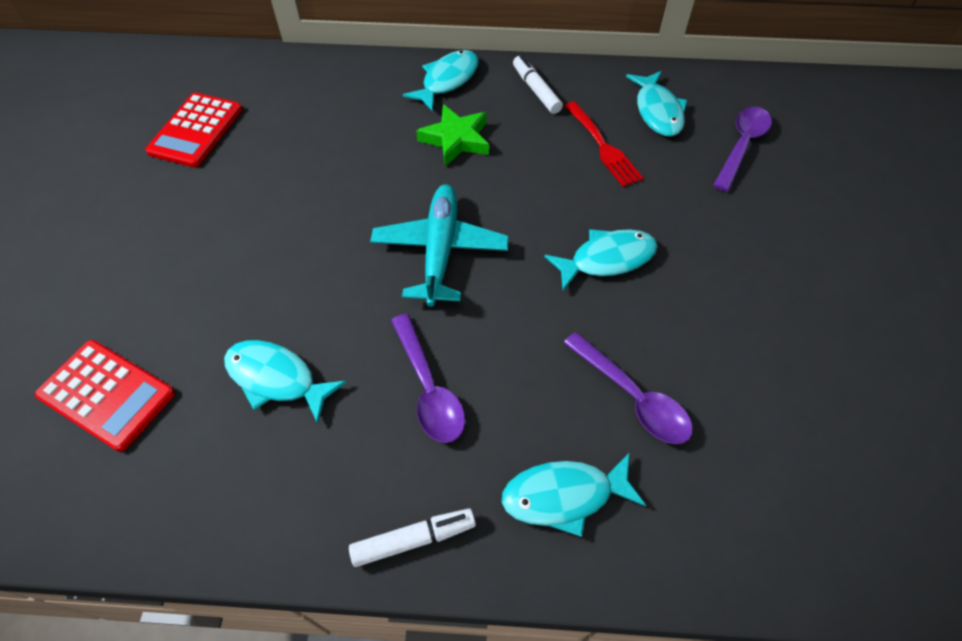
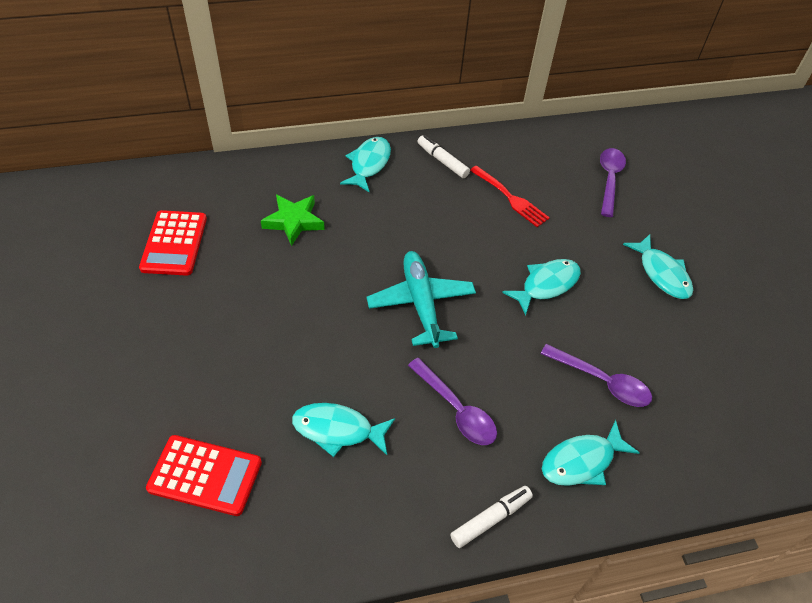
camera: 20 degrees left, 5 degrees down
green star [416,104,489,166] -> green star moved to [261,195,325,246]
turquoise fish [626,71,688,137] -> turquoise fish moved to [623,234,693,299]

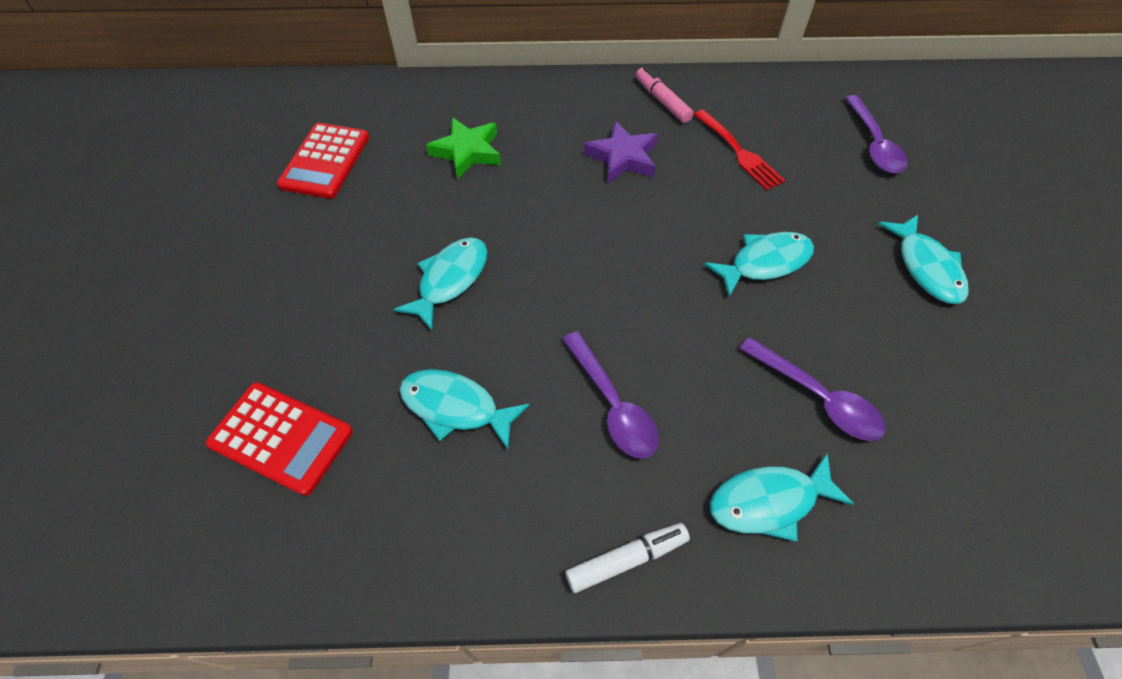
camera: 15 degrees right, 5 degrees up
turquoise fish [340,137,391,193] -> turquoise fish moved to [393,237,487,331]
turquoise plane [366,251,476,348] -> none
white marker [417,135,470,178] -> pink marker [636,67,694,123]
purple spoon [600,148,626,217] -> purple spoon turned 150 degrees clockwise [845,95,907,173]
none -> purple star [584,121,658,183]

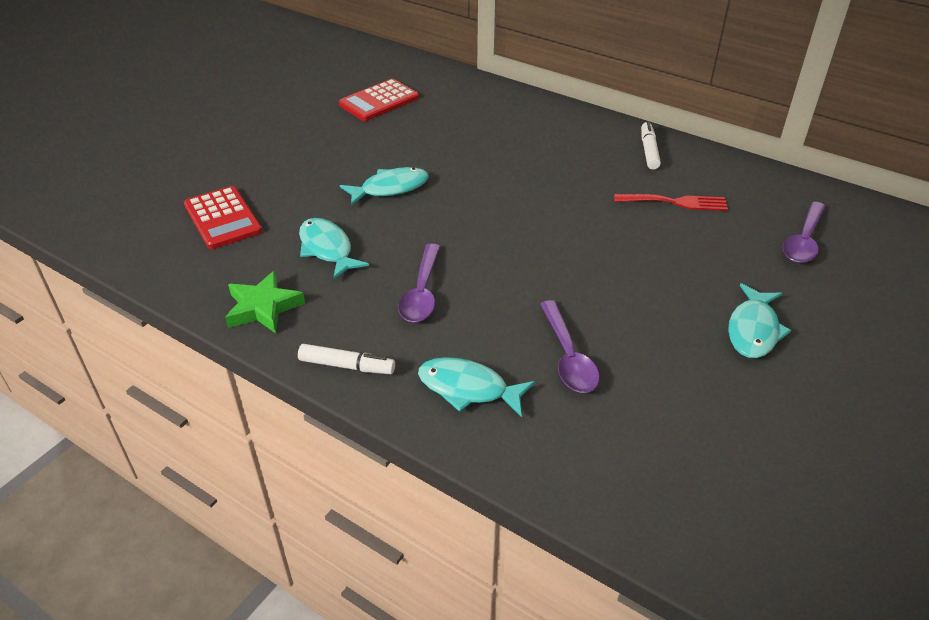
camera: 35 degrees right, 15 degrees down
green star [426,118,501,179] -> green star moved to [225,270,305,333]
purple star [584,121,658,183] -> none
pink marker [636,67,694,123] -> white marker [641,121,661,169]
red fork [694,109,785,191] -> red fork turned 90 degrees counterclockwise [614,194,728,211]
turquoise fish [704,232,814,297] -> none

